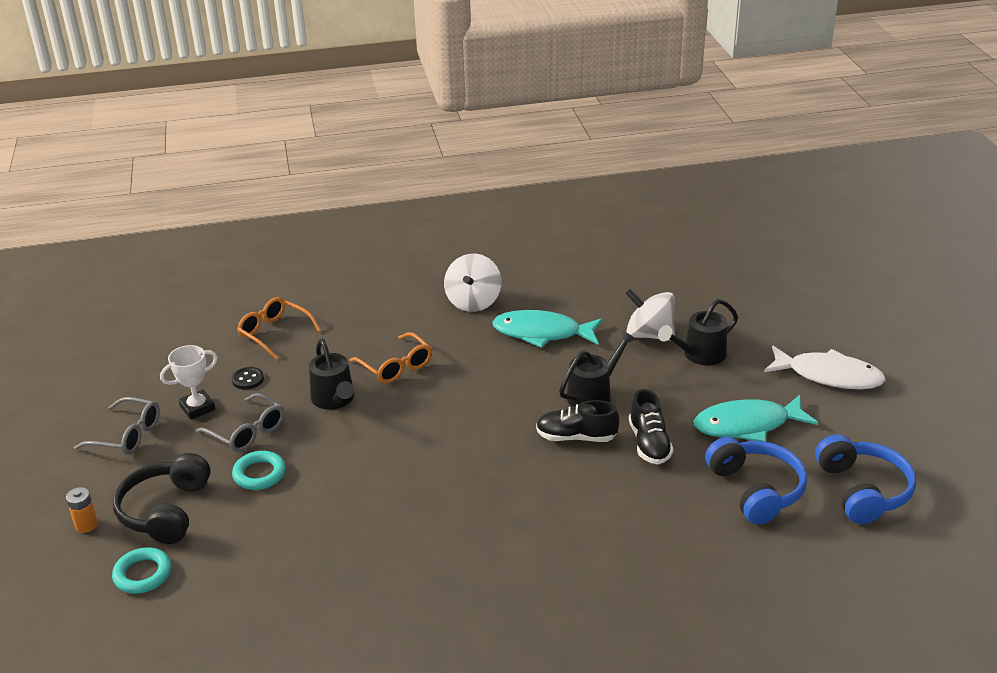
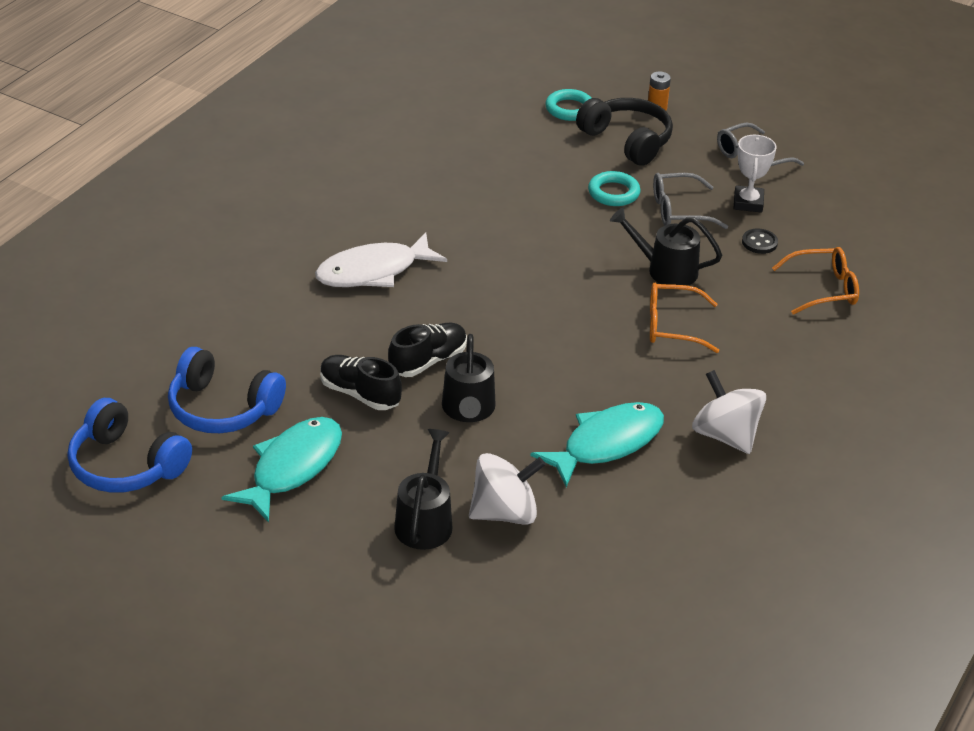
camera: 130 degrees right, 5 degrees up
white fish [764,346,886,389] -> white fish moved to [315,232,447,287]

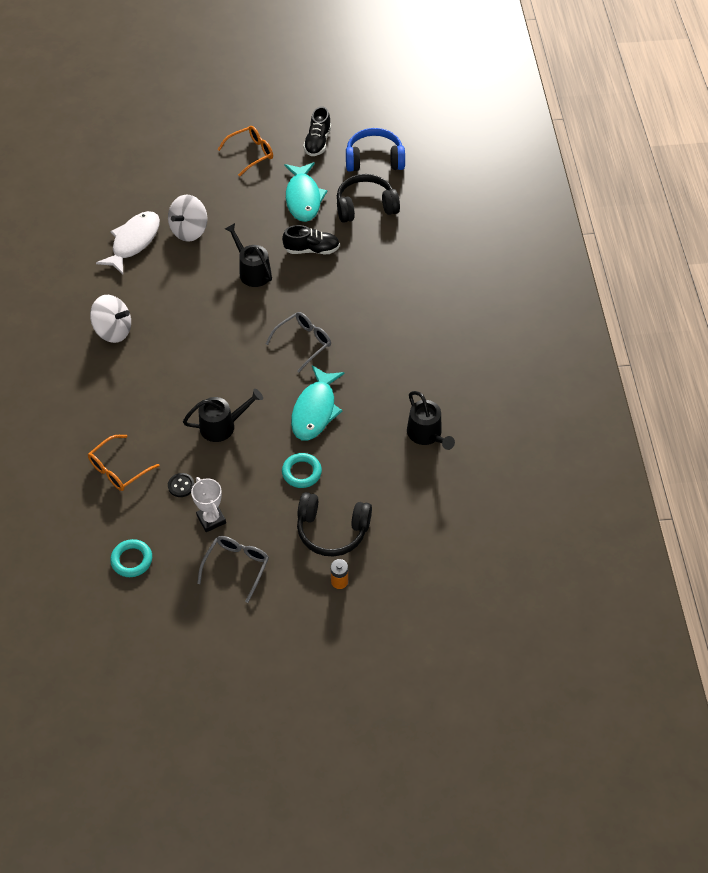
camera: 145 degrees right, 15 degrees up
blue headphones [168,347,286,433] -> black headphones [337,174,400,223]
white fish [315,232,447,287] -> white fish moved to [96,211,160,274]
black shoe [388,323,467,377] -> black shoe moved to [303,106,331,156]
black watering can [394,429,452,550] -> black watering can moved to [407,391,455,450]
turquoise fish [530,402,664,487] -> turquoise fish moved to [291,365,344,441]
turquoise ring [545,89,591,121] -> turquoise ring moved to [110,539,152,577]
orange glasses [650,283,719,353] -> orange glasses moved to [217,126,273,177]
grey glasses [653,173,728,229] -> grey glasses moved to [266,312,331,372]

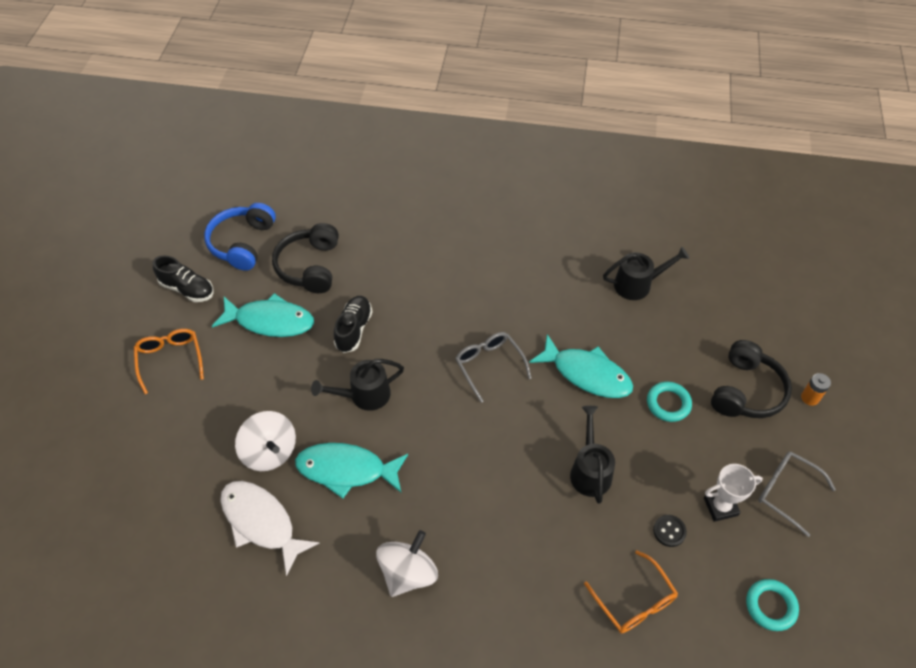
camera: 75 degrees left, 0 degrees up
none -> turquoise fish [295,443,408,499]

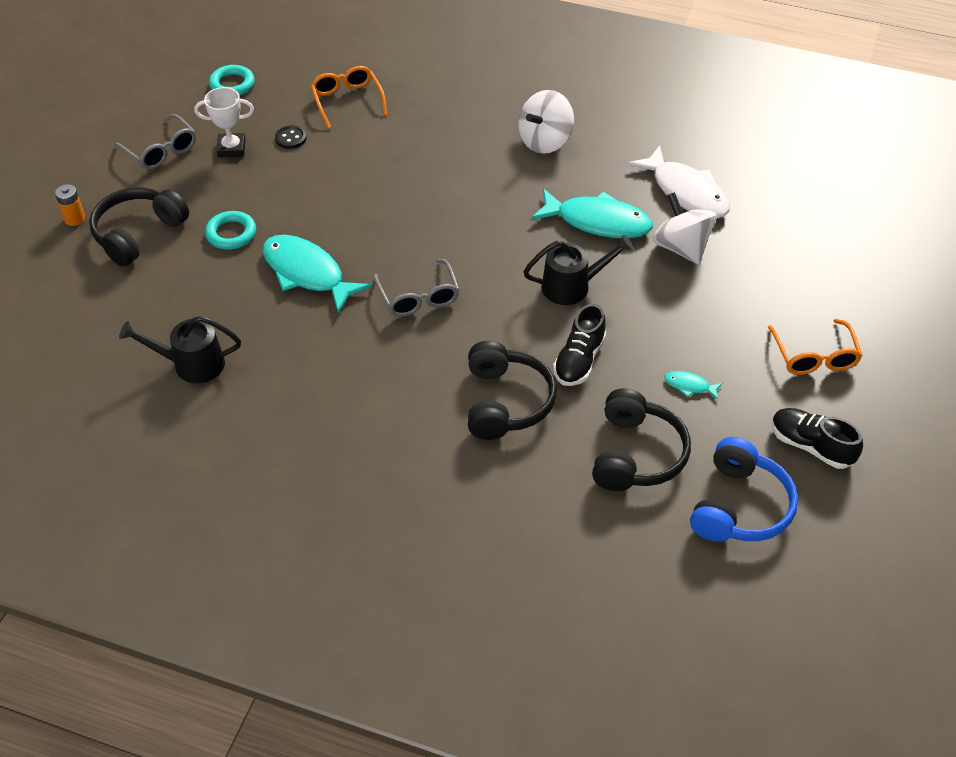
camera: 170 degrees left, 5 degrees down
turquoise fish [212,293,314,337] -> turquoise fish [664,371,723,400], size x0.43
black watering can [570,406,615,504] -> none
none -> black headphones [468,341,557,440]

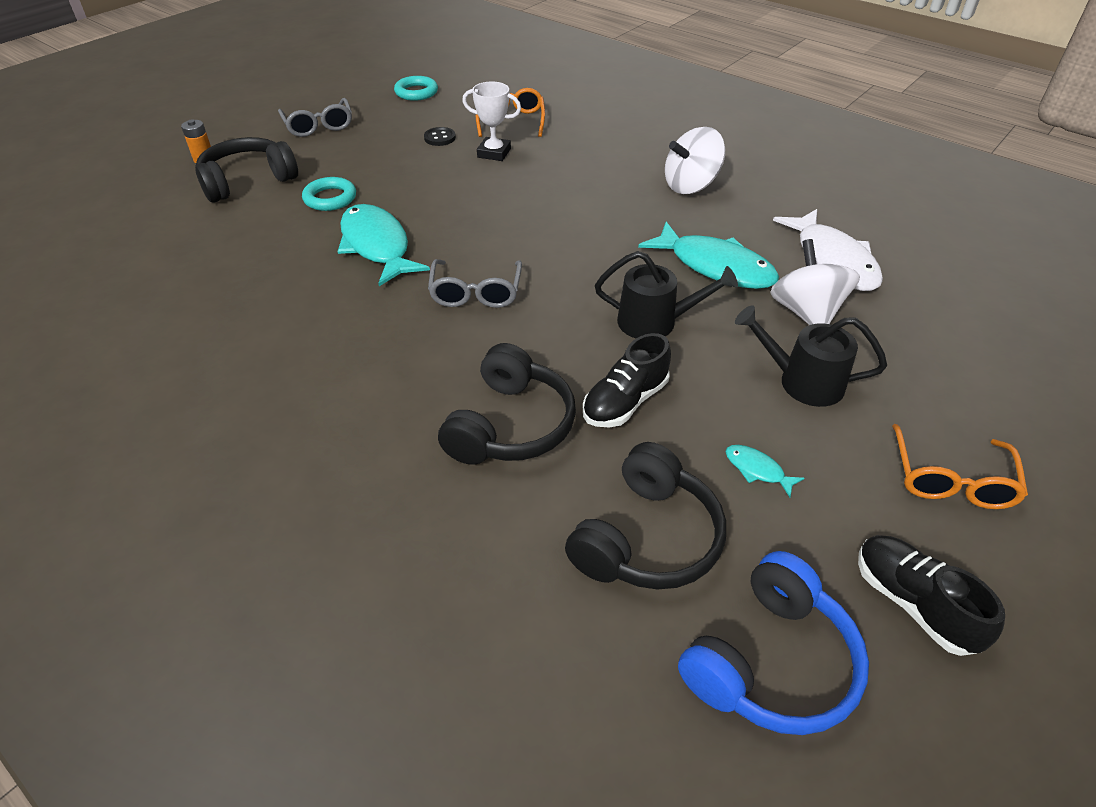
camera: 20 degrees right, 5 degrees down
black watering can [119,316,241,384] -> black watering can moved to [735,305,887,407]
white trophy [194,87,254,158] -> white trophy moved to [462,82,521,161]

